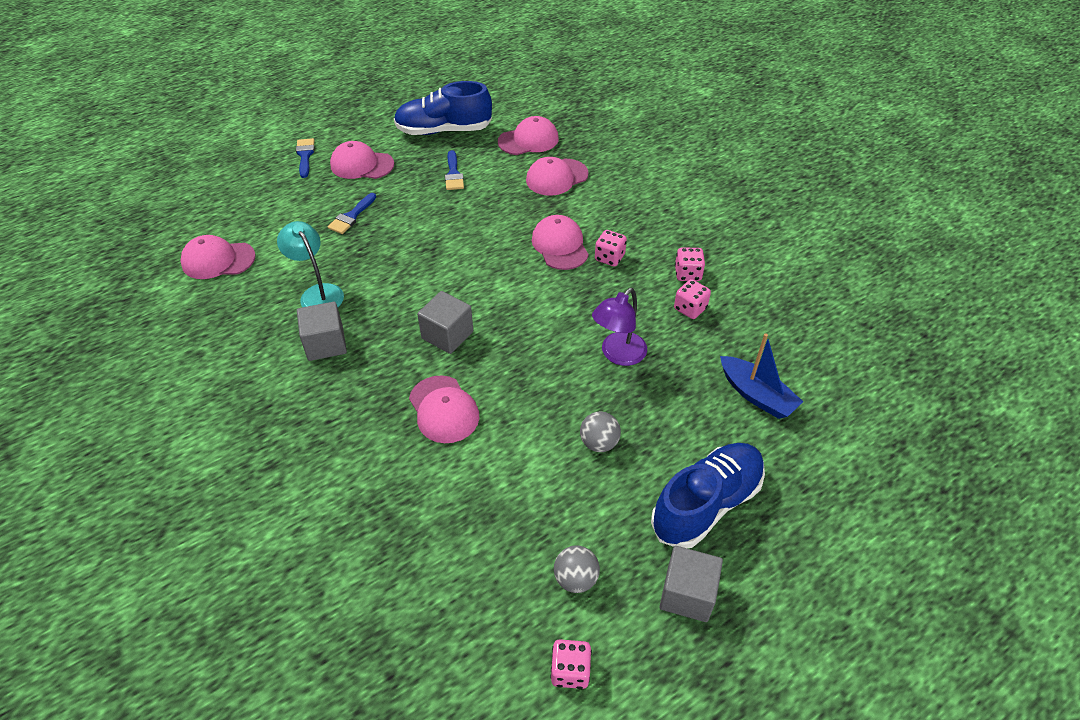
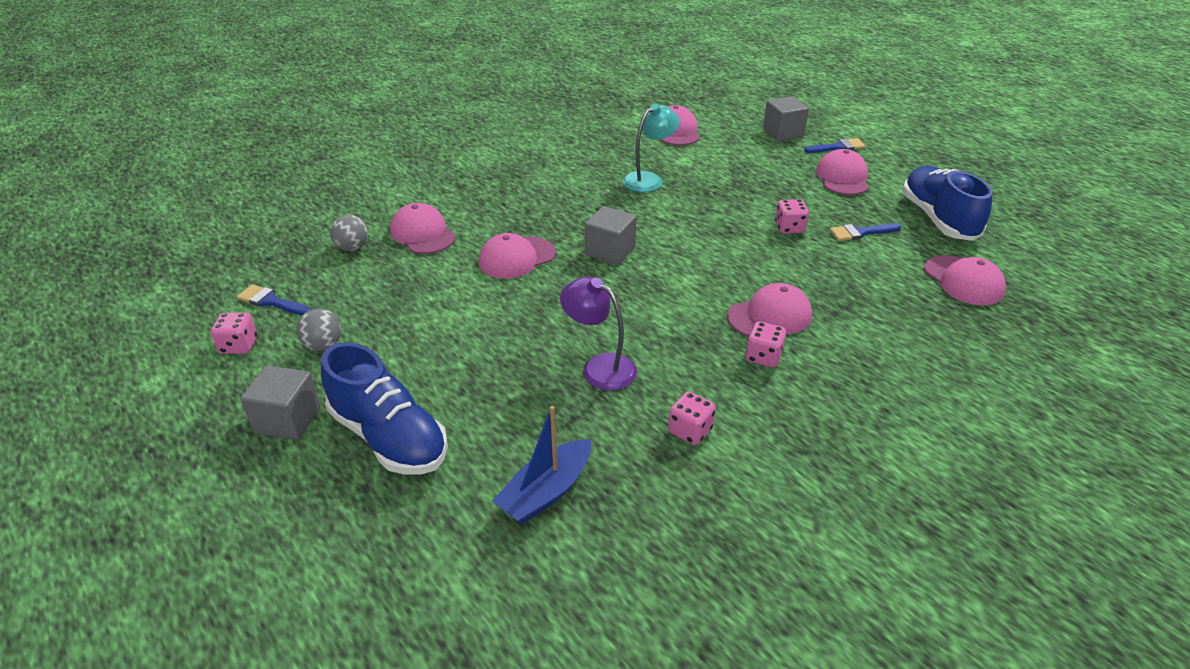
camera: 85 degrees right, 10 degrees down
grey cube [297,302,347,361] -> grey cube moved to [763,96,809,141]
blue brush [328,193,376,234] -> blue brush moved to [237,284,311,315]
pink cap [526,157,589,196] -> pink cap moved to [390,203,456,254]
grey ball [580,411,621,452] -> grey ball moved to [330,215,368,251]
pink dice [675,248,705,281] -> pink dice moved to [775,199,809,234]

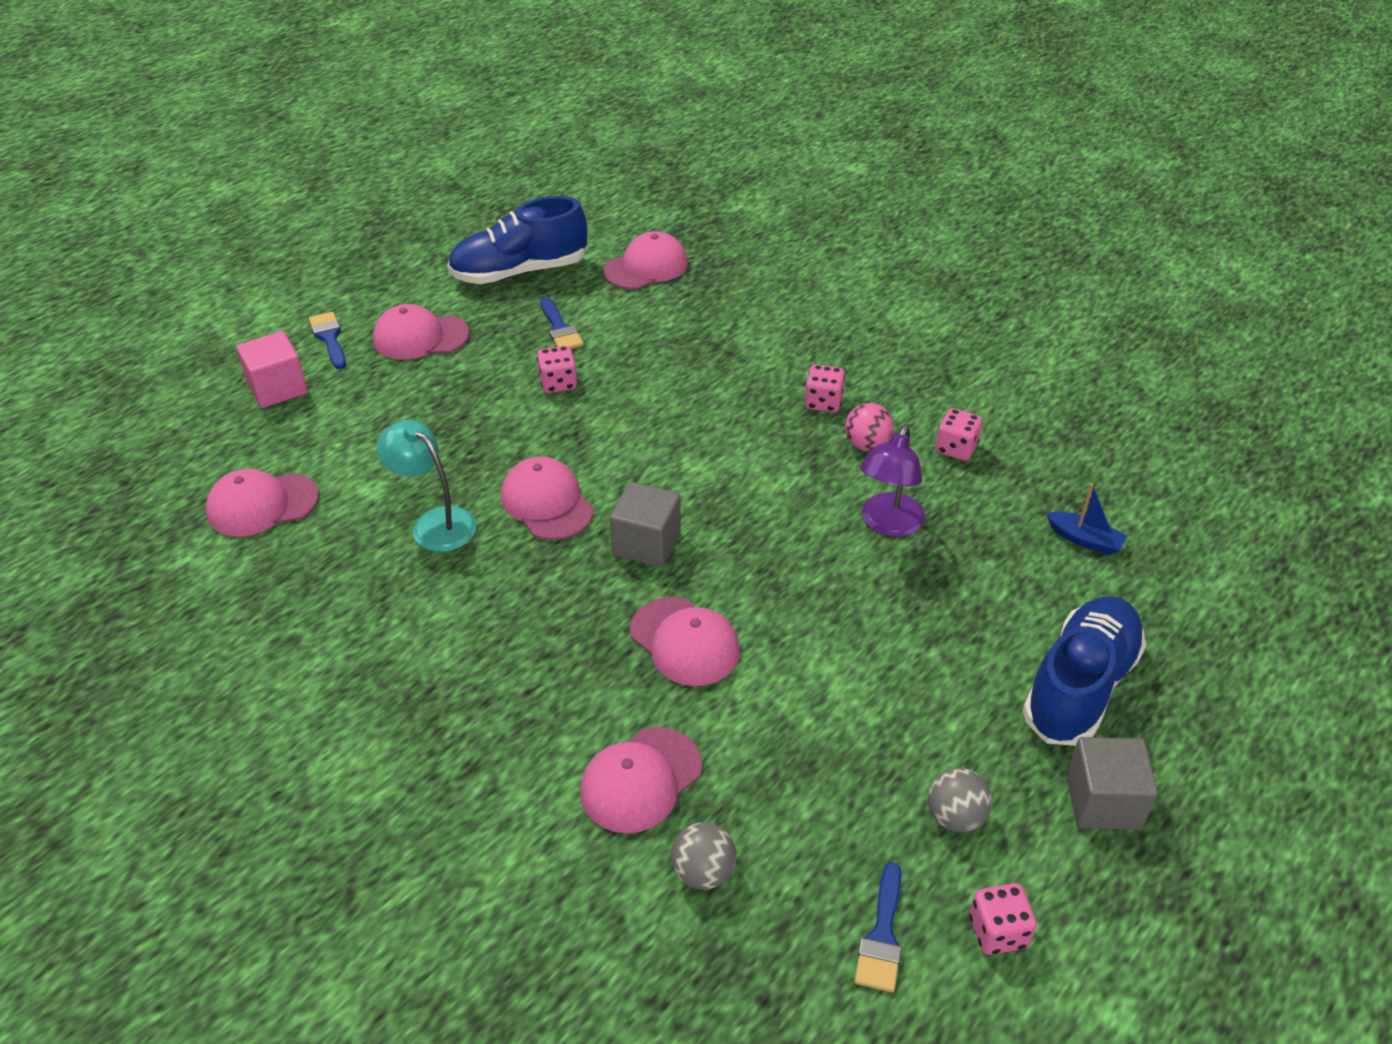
camera: 100 degrees left, 5 degrees up
blue boat [492,406,591,524] -> blue boat [1046,483,1127,555], size x0.65
pink cap [727,283,812,336] -> pink cap moved to [501,457,594,540]
grey cube [763,96,809,141] -> pink cube [236,331,308,408]
none -> pink ball [845,403,894,451]

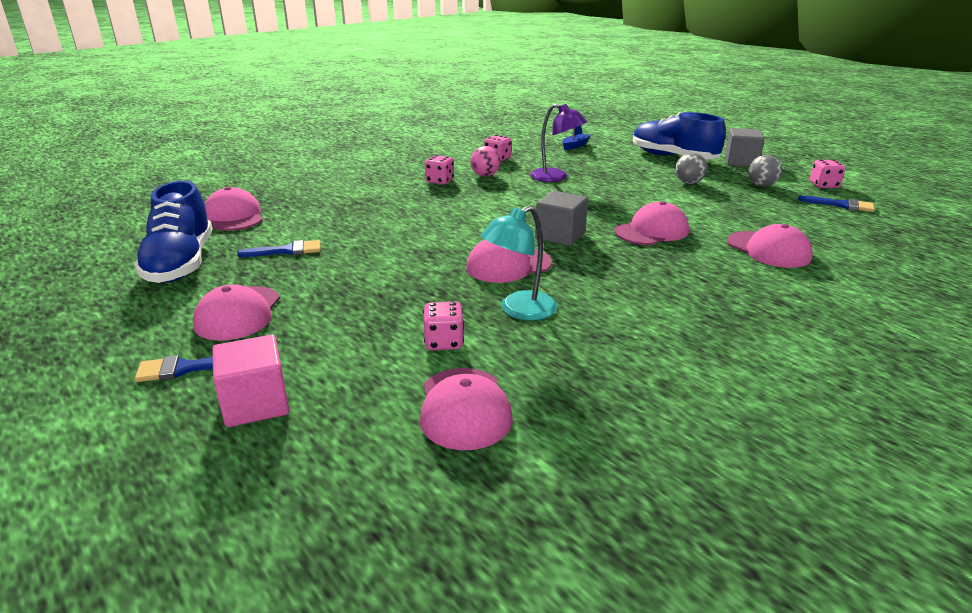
camera: 80 degrees left, 15 degrees down
pink dice [537,346,578,393] -> pink dice moved to [423,302,464,350]
grey ball [671,822,736,890] -> grey ball moved to [675,153,707,184]

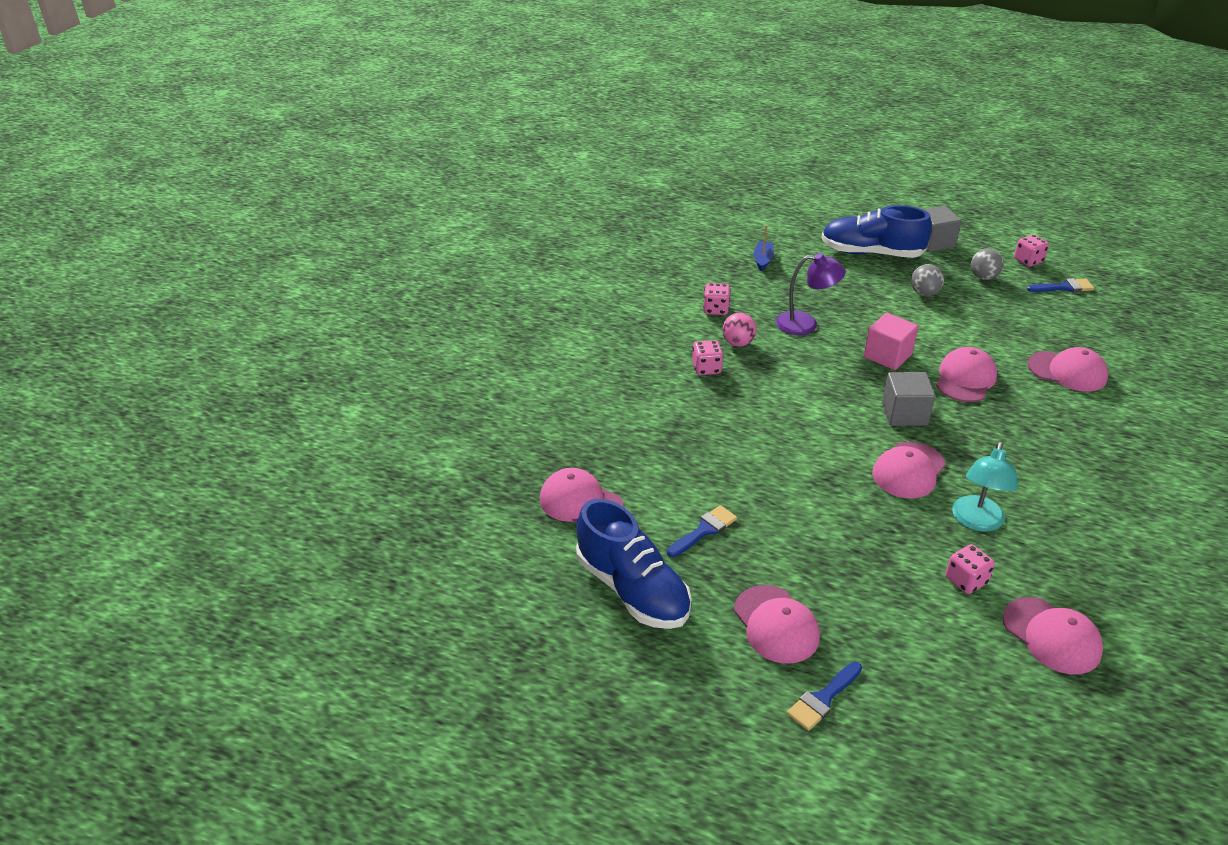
camera: 30 degrees left, 10 degrees up
pink cube [212,335,289,427] -> pink cube moved to [864,313,919,370]

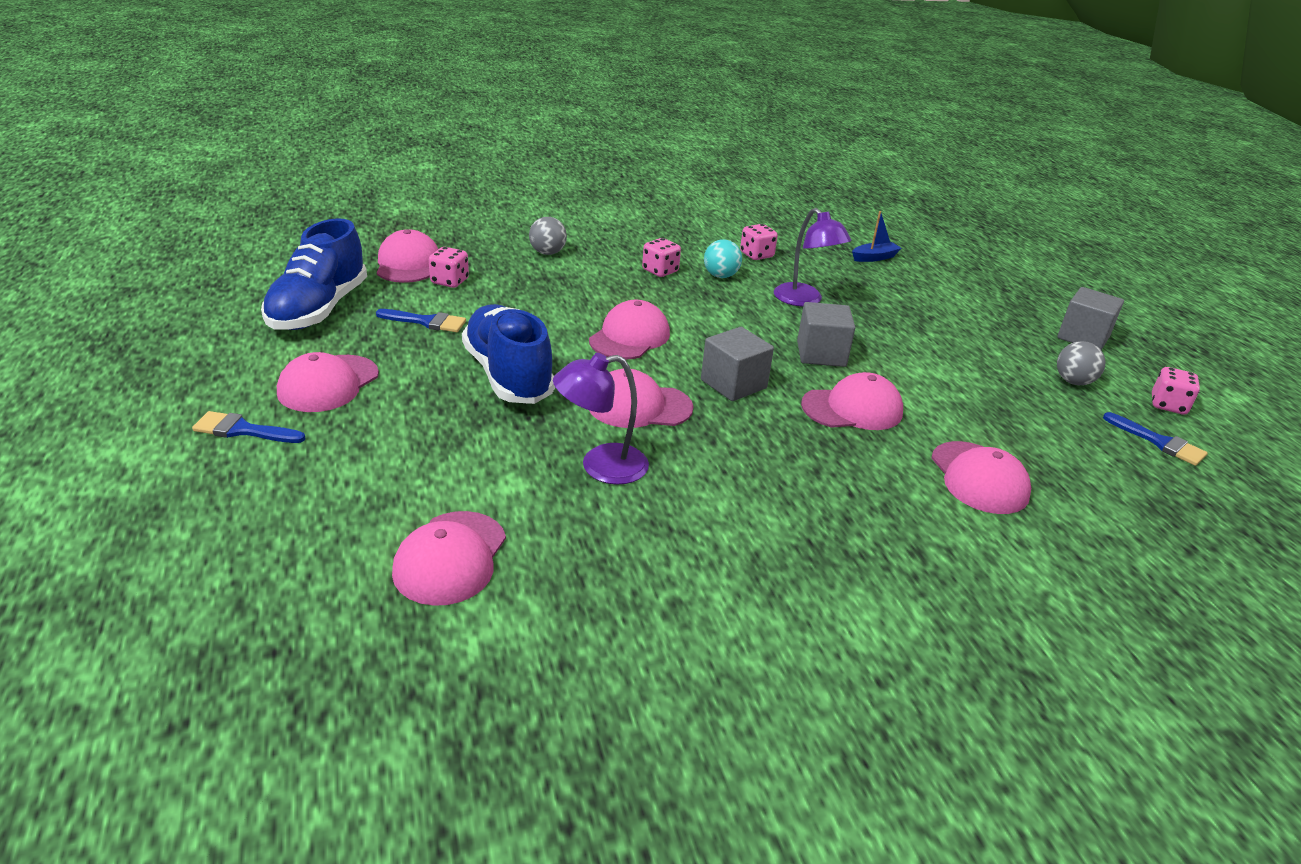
camera: 50 degrees right, 5 degrees down
pink ball [722,313,757,347] -> turquoise ball [704,239,742,278]
blue shoe [821,205,932,258] -> blue shoe moved to [462,304,555,404]
pink cube [864,313,919,370] -> grey cube [797,302,855,367]
grey ball [911,264,944,296] -> grey ball moved to [529,217,567,255]
pink dice [946,544,995,594] -> pink dice moved to [429,247,469,288]
turquoise lamp [952,442,1018,532] -> purple lamp [553,353,649,485]
none -> pink cap [589,300,670,359]

